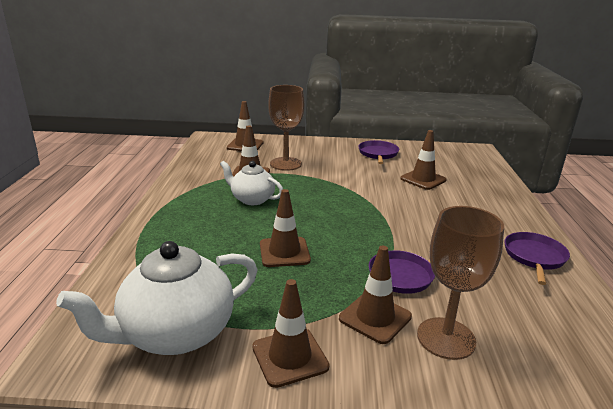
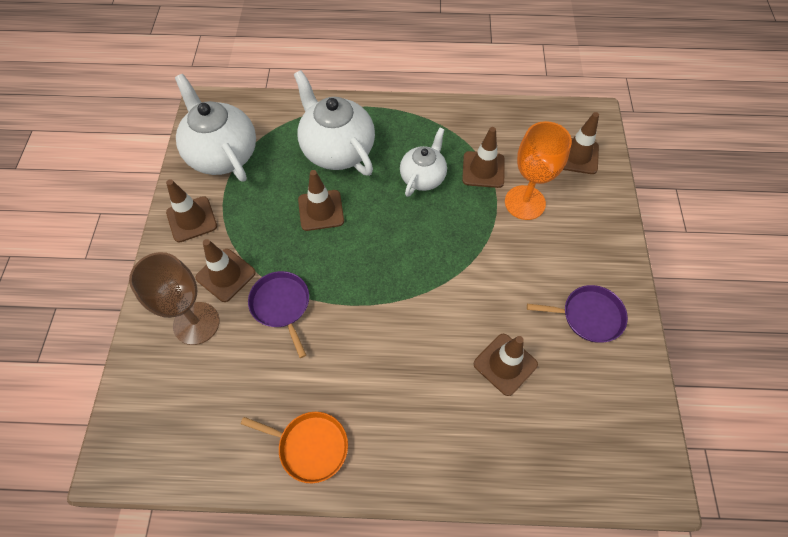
camera: 90 degrees right, 35 degrees up
brown goblet [268,85,305,171] -> orange goblet [505,121,572,220]
purple pan [504,232,570,285] -> orange pan [241,412,348,483]
none -> white teapot [294,70,375,176]

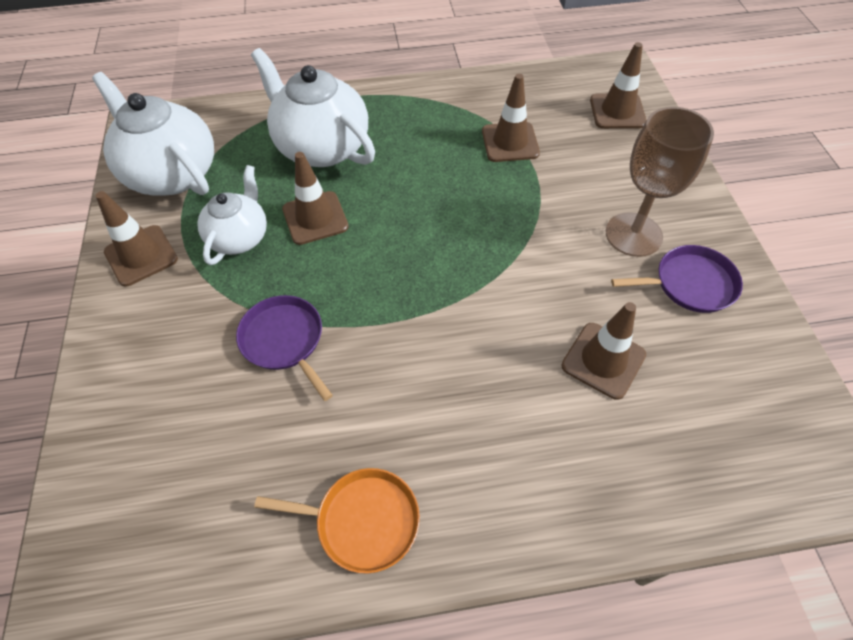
camera: 10 degrees left, 5 degrees down
brown goblet [129,252,220,345] -> brown goblet moved to [606,107,714,257]
brown traffic cone [195,239,256,302] -> none
white teapot [400,128,447,197] -> white teapot moved to [197,165,267,265]
orange goblet [505,121,572,220] -> none

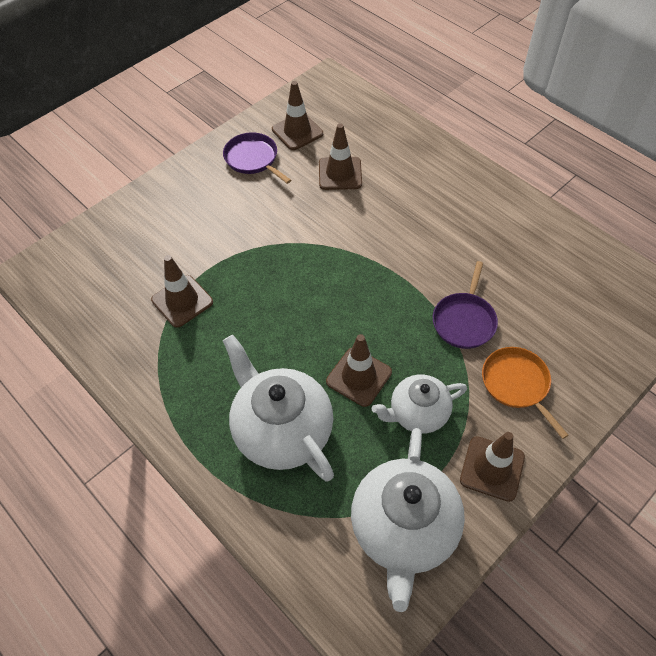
camera: 125 degrees left, 0 degrees up
white teapot [251,48,375,167] -> white teapot turned 135 degrees clockwise [223,335,334,481]
orange pan [254,468,420,574] -> orange pan moved to [482,347,569,439]
brown traffic cone [590,42,646,129] -> brown traffic cone moved to [272,81,323,150]
brown goblet [606,107,714,257] -> none

